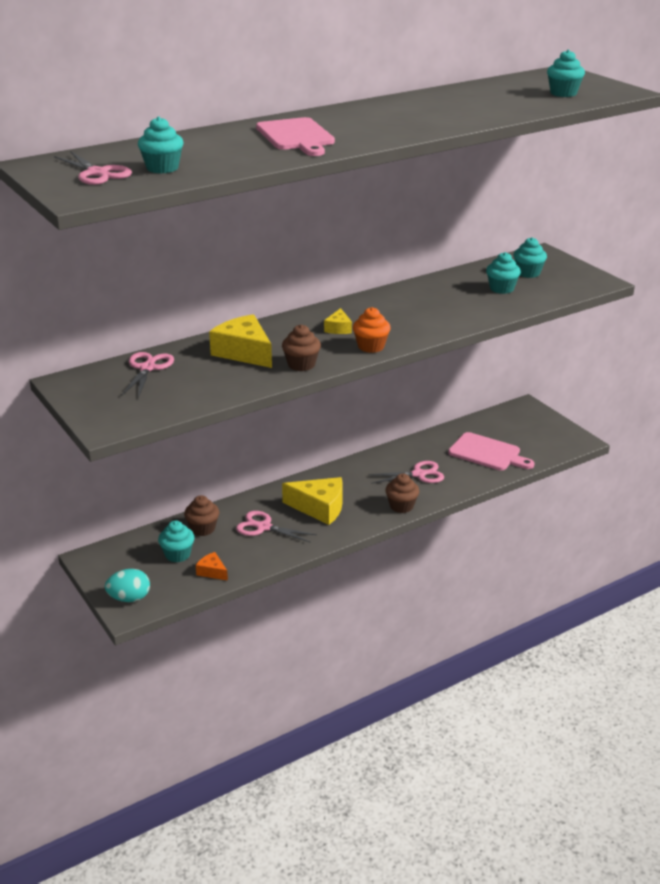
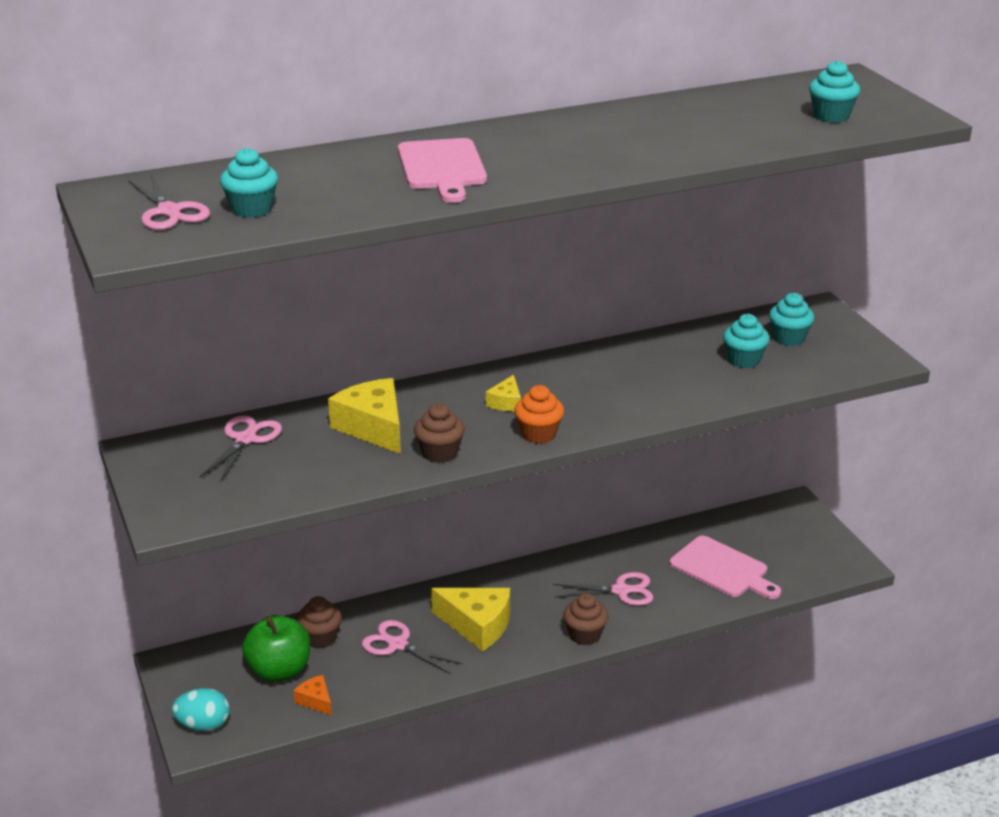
camera: 10 degrees right, 0 degrees up
turquoise cupcake [158,520,195,562] -> green apple [242,615,310,682]

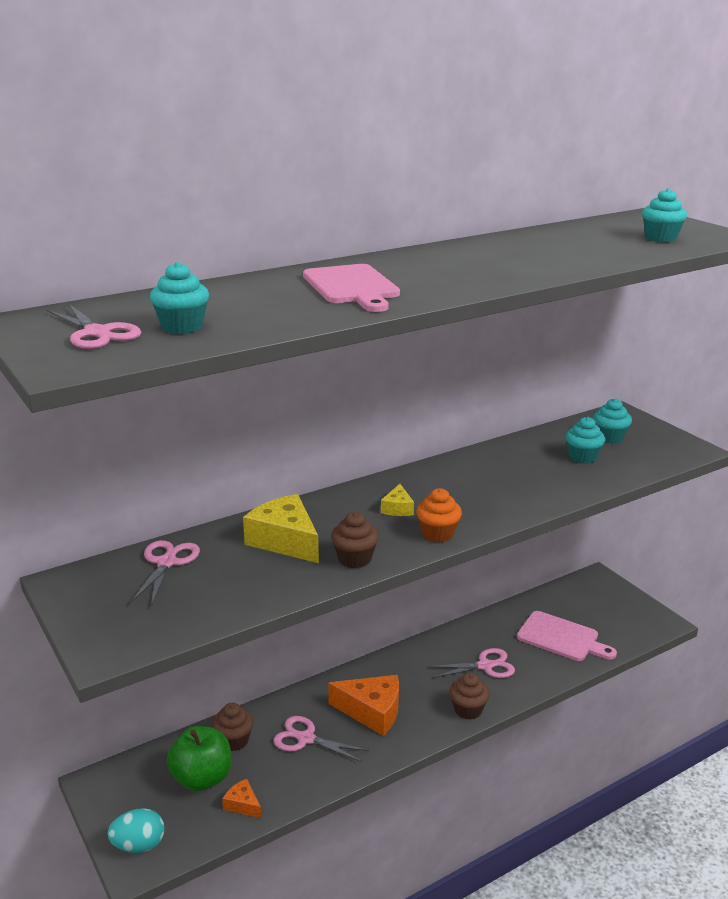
camera: 10 degrees left, 5 degrees down
yellow cheese [431,588,510,651] -> orange cheese [328,675,399,736]

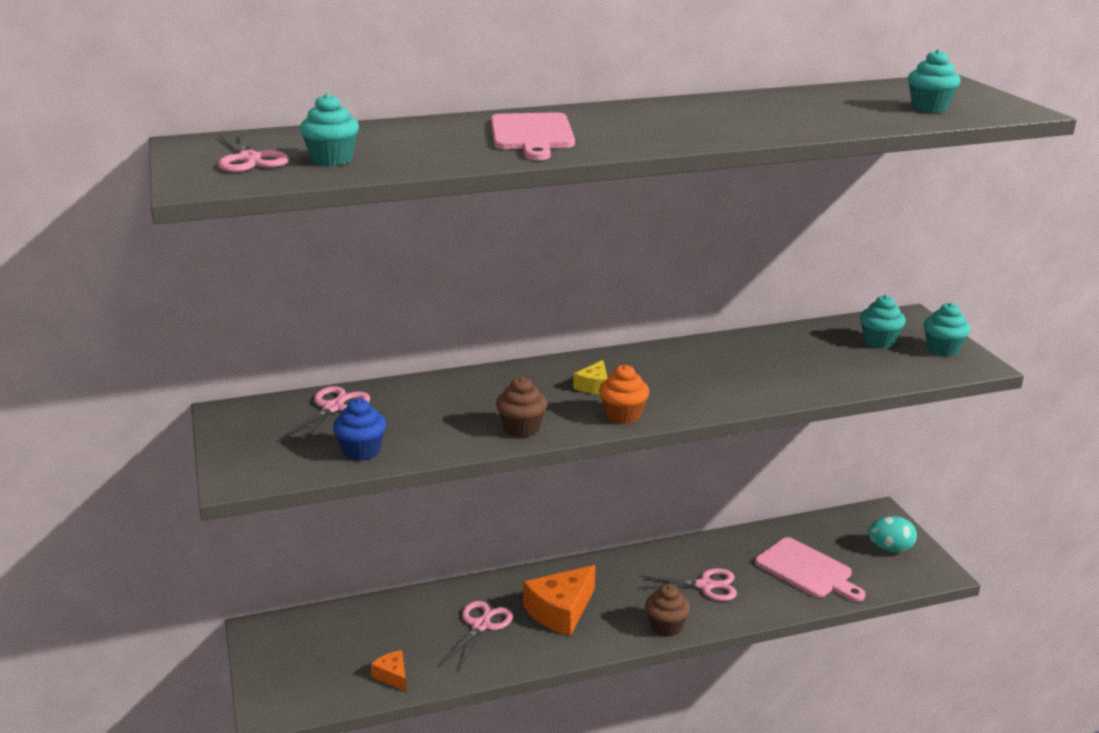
camera: 15 degrees right, 0 degrees up
turquoise egg [107,808,165,853] -> turquoise egg moved to [868,516,917,552]
green apple [167,726,231,791] -> none
brown cupcake [212,703,254,751] -> none
yellow cheese [243,494,319,563] -> none
pink scissors [273,716,369,762] -> pink scissors turned 75 degrees clockwise [440,601,513,671]
orange cheese [328,675,399,736] -> orange cheese turned 105 degrees clockwise [523,565,595,636]
turquoise cupcake [565,417,606,464] -> turquoise cupcake moved to [924,303,971,357]
none -> blue cupcake [333,398,387,461]

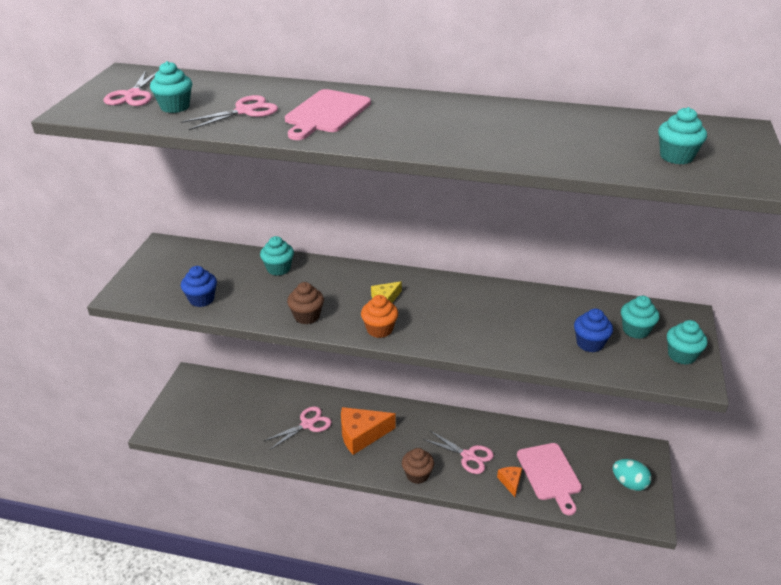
camera: 30 degrees right, 10 degrees up
pink scissors [279,386,370,445] -> pink scissors moved to [181,95,278,130]
orange cheese [371,650,406,691] -> orange cheese moved to [497,467,522,497]
none -> turquoise cupcake [260,236,294,276]
none -> blue cupcake [574,308,613,352]

